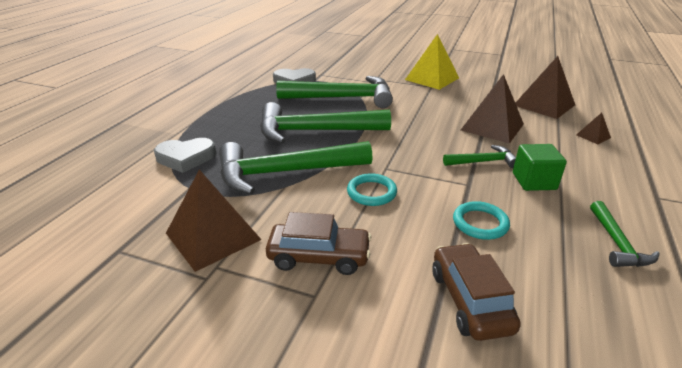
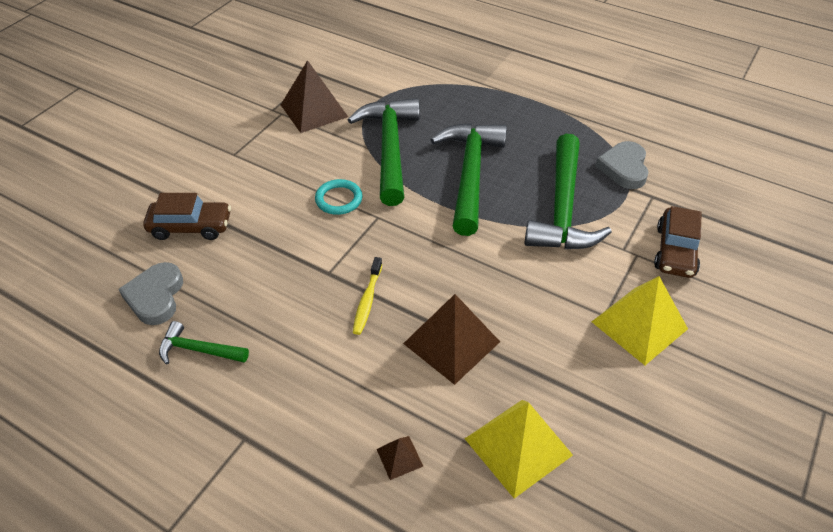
camera: 100 degrees right, 15 degrees up
grey heart [154,138,216,173] -> grey heart moved to [118,262,183,325]
brown car [266,212,371,275] -> brown car moved to [654,206,702,278]
green hammer [443,145,516,168] -> yellow toothbrush [353,257,382,335]
turquoise ring [453,201,510,240] -> none
green cube [513,144,567,191] -> none
brown pyramid [515,56,575,119] -> yellow pyramid [465,400,573,499]

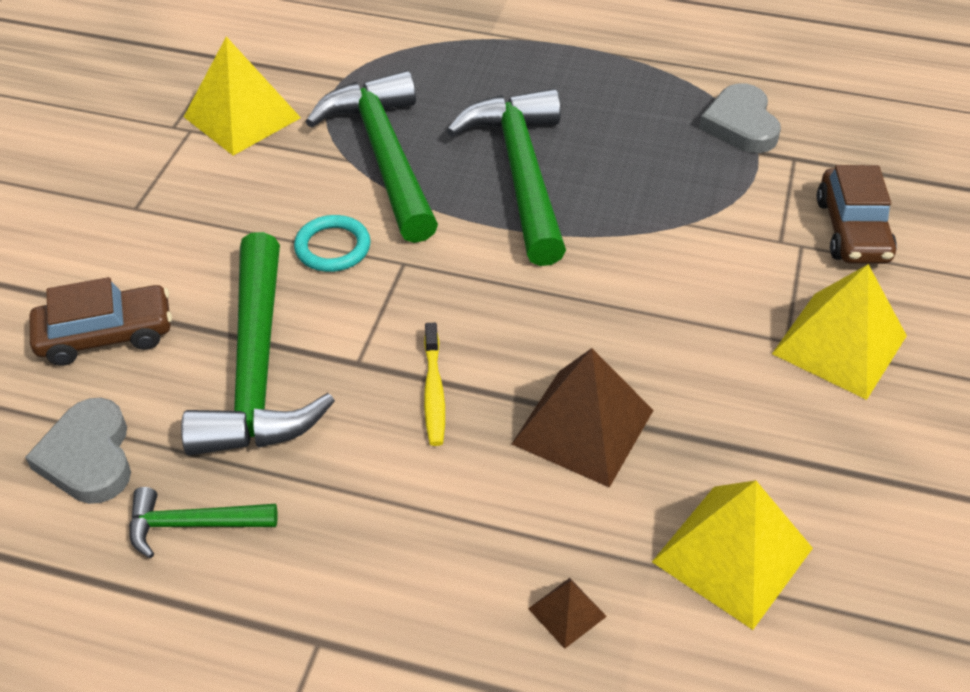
camera: 15 degrees left, 0 degrees up
brown pyramid [281,60,348,133] -> yellow pyramid [184,36,301,156]
green hammer [525,134,612,249] -> green hammer moved to [181,232,335,456]

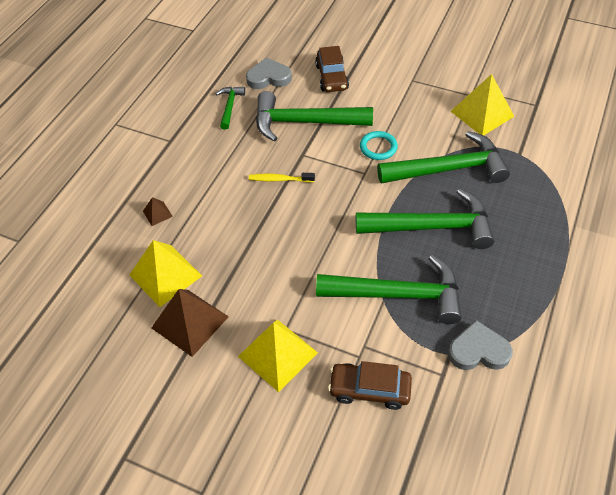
camera: 100 degrees right, 5 degrees up
brown pyramid [512,348,654,488] -> brown pyramid moved to [152,289,229,357]
none -> green hammer [316,255,462,324]

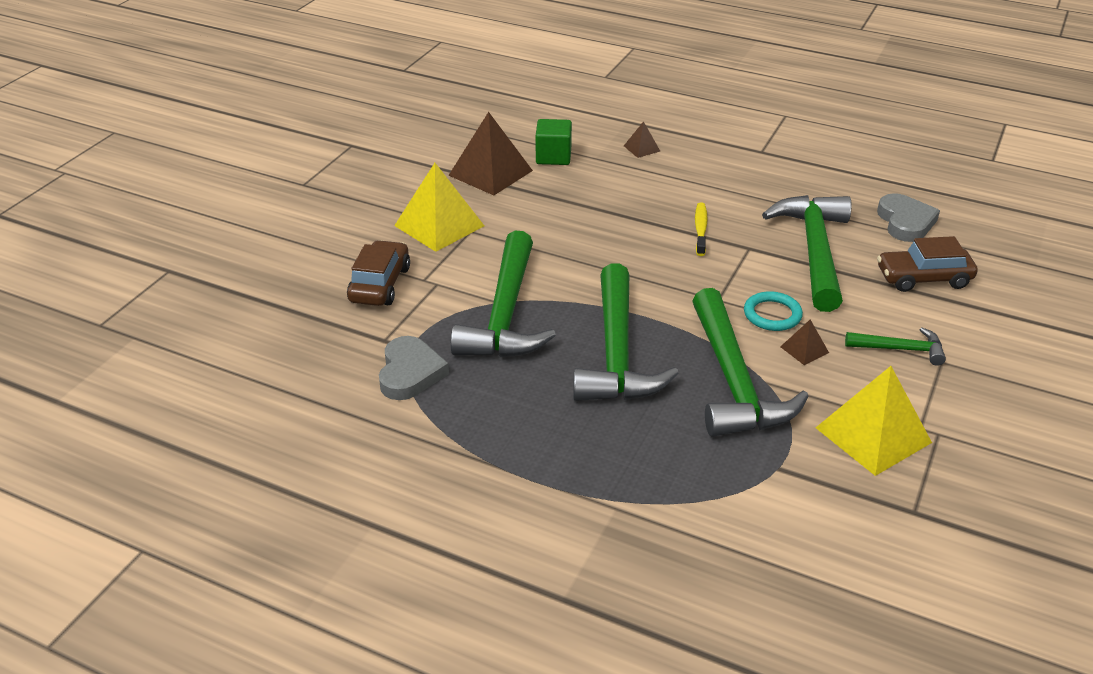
camera: 90 degrees right, 15 degrees down
yellow pyramid [129,240,202,307] -> green cube [536,119,572,165]
green hammer [216,87,245,130] -> green hammer moved to [845,327,946,366]
none -> brown pyramid [780,320,829,365]

